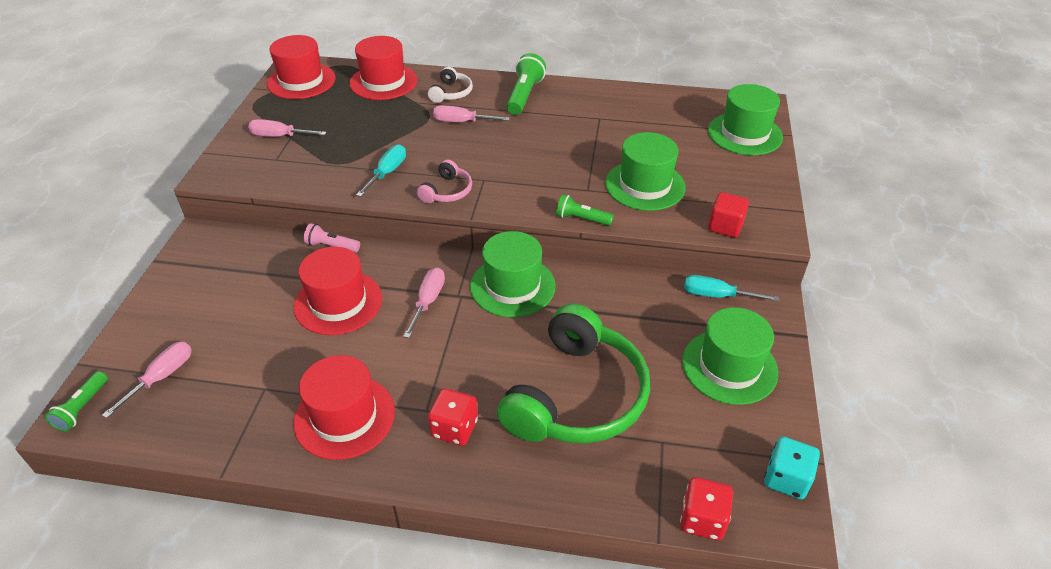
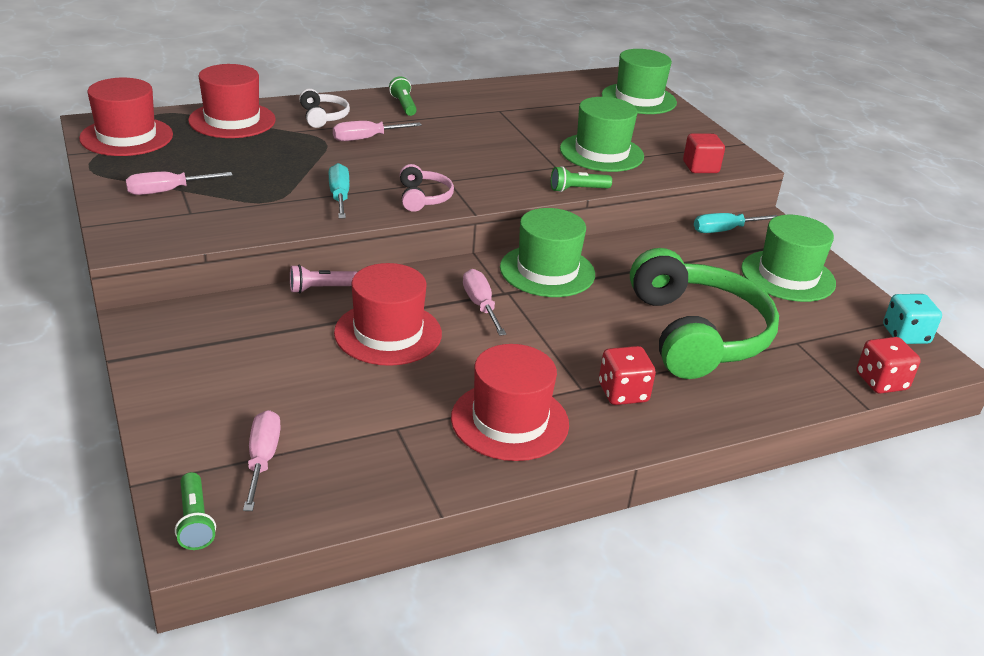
camera: 35 degrees left, 10 degrees down
green flashlight [506,53,546,115] -> green flashlight [389,76,417,116], size x0.63

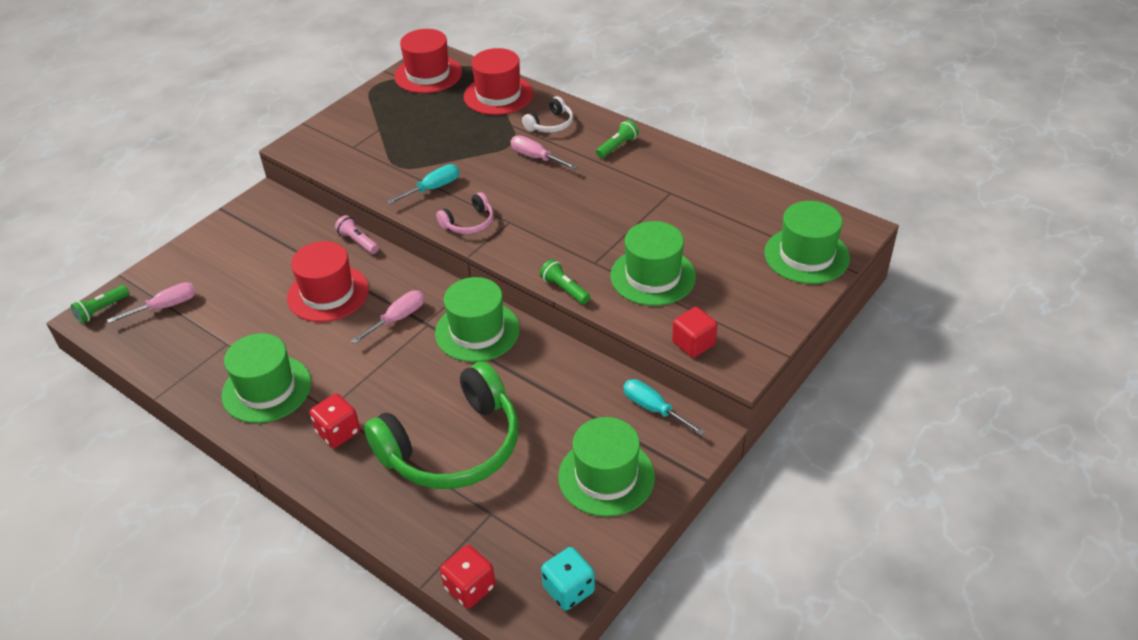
camera: 65 degrees right, 10 degrees up
pink screwdriver [126,172,233,195] -> none
red hat [451,344,569,461] -> green hat [221,333,311,423]

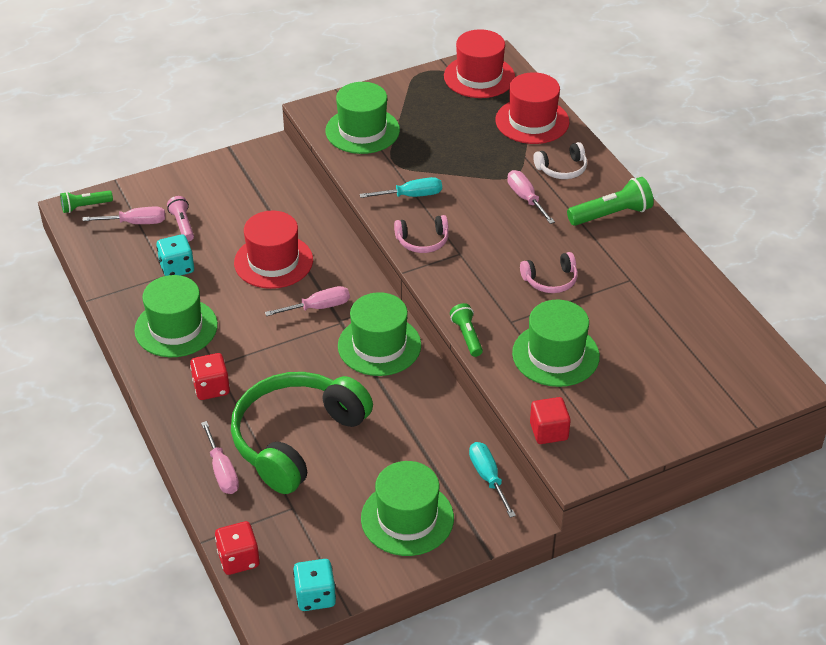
camera: 25 degrees right, 0 degrees up
pink flashlight [335,215,379,254] -> pink flashlight moved to [167,196,194,242]
green headphones [364,361,519,489] -> green headphones turned 135 degrees clockwise [231,372,373,494]
green flashlight [596,120,639,158] -> green flashlight [567,177,653,226], size x1.60
green hat [764,201,850,284] -> green hat moved to [326,82,400,154]
none -> turquoise dice [156,234,194,276]
none -> pink screwdriver [201,421,239,494]
none -> pink headphones [520,252,578,293]

